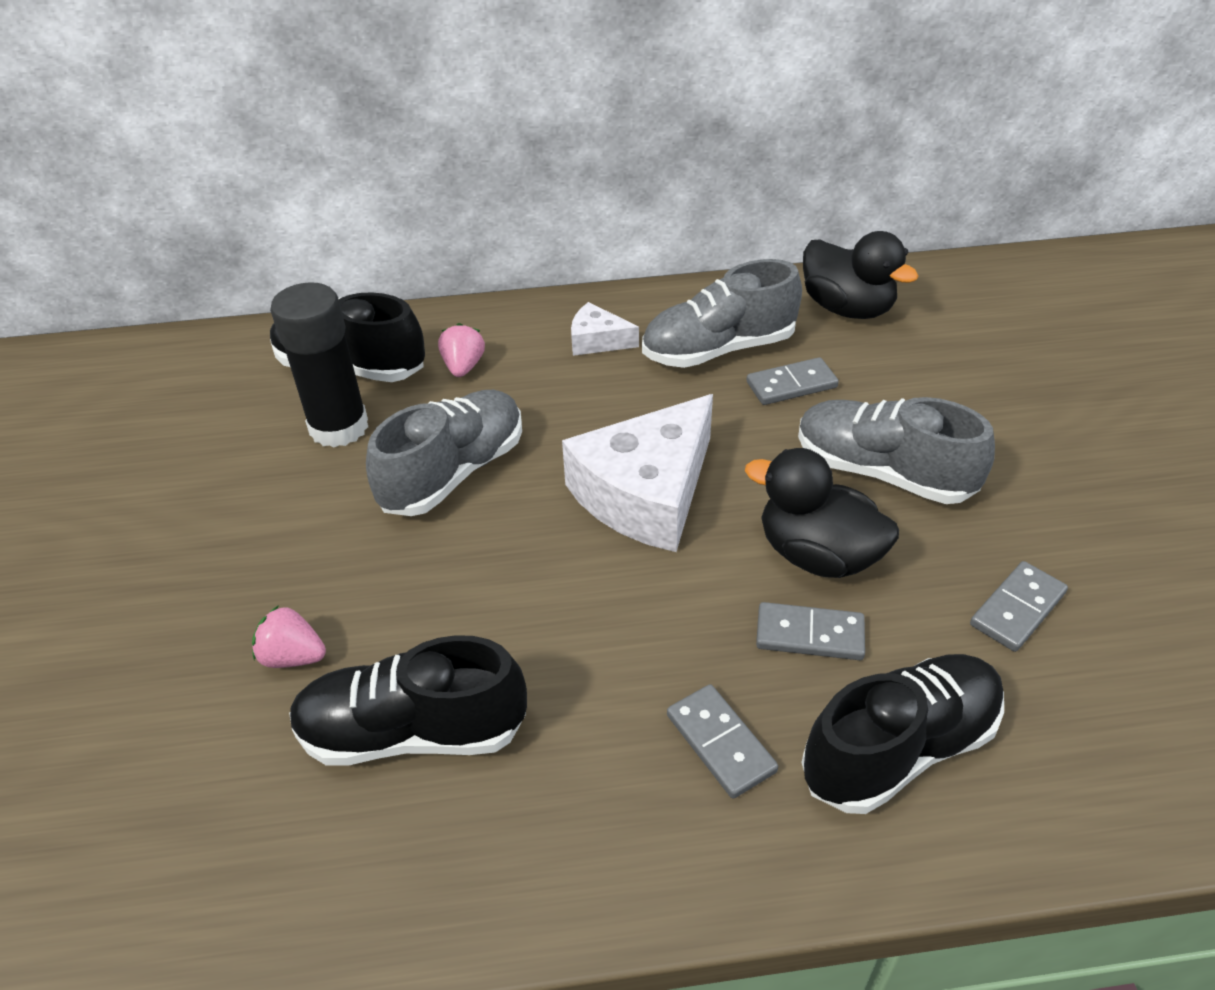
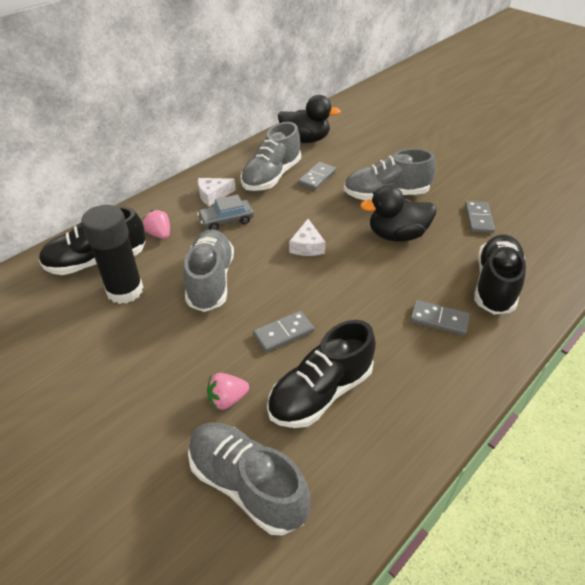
camera: 40 degrees left, 0 degrees up
white cheese [562,394,713,552] -> white cheese [289,219,326,256], size x0.47
grey domino [756,602,865,660] -> grey domino moved to [253,311,314,352]
none -> grey shoe [188,422,310,535]
none -> grey car [197,195,254,230]

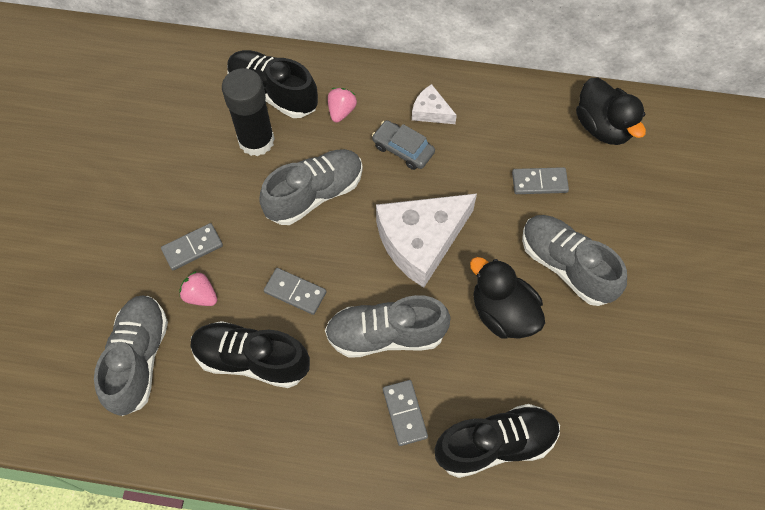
camera: 55 degrees right, 20 degrees up
grey shoe [240,122,301,191] -> grey shoe moved to [325,295,451,358]
white cheese [289,219,326,256] -> white cheese [376,194,477,288], size x2.11
grey domino [465,201,495,233] -> grey domino moved to [161,223,223,270]

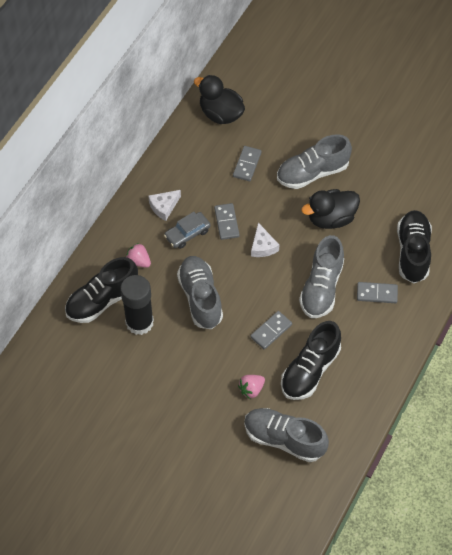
camera: 70 degrees left, 5 degrees down
grey domino [161,223,223,270] -> grey domino moved to [214,203,240,240]
white cheese [376,194,477,288] -> white cheese [251,223,279,257], size x0.47
black duck [576,78,646,145] -> black duck turned 135 degrees counterclockwise [194,75,245,124]

